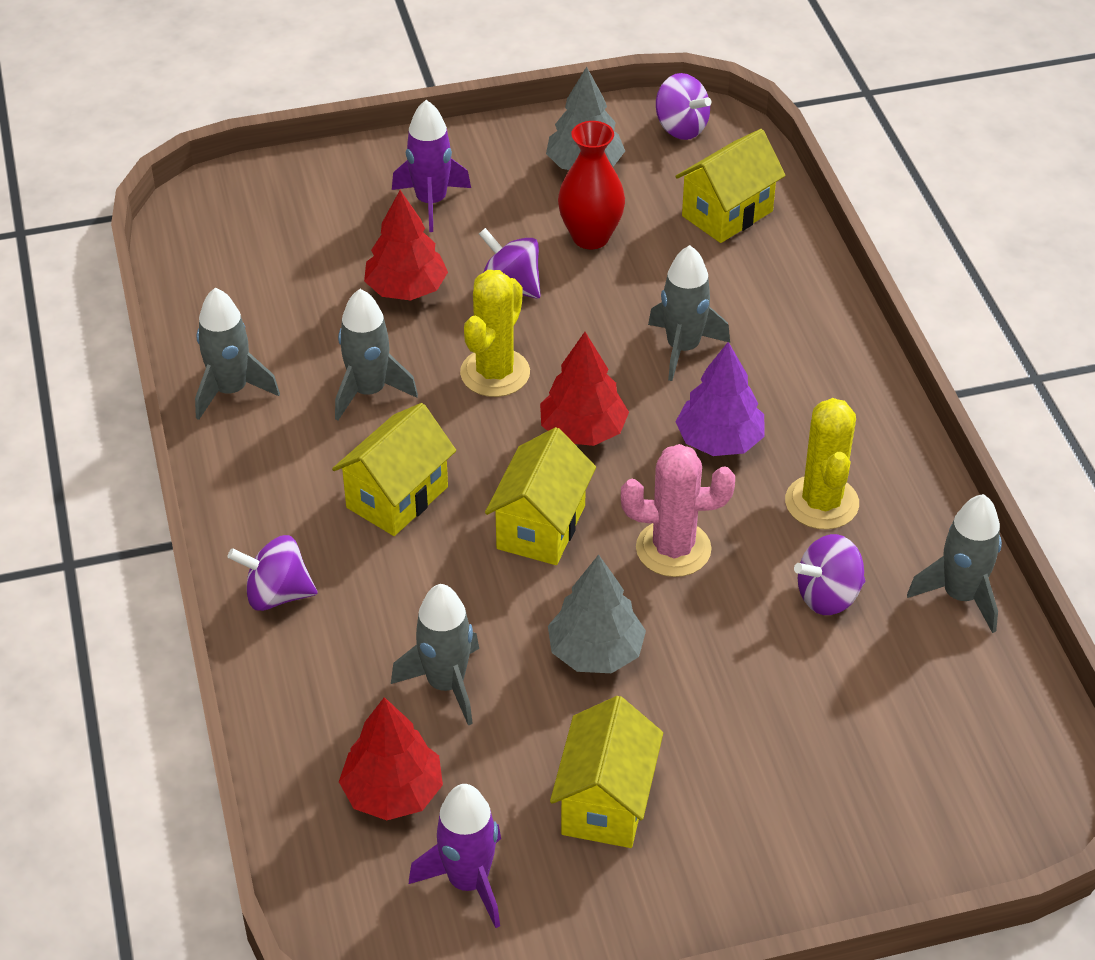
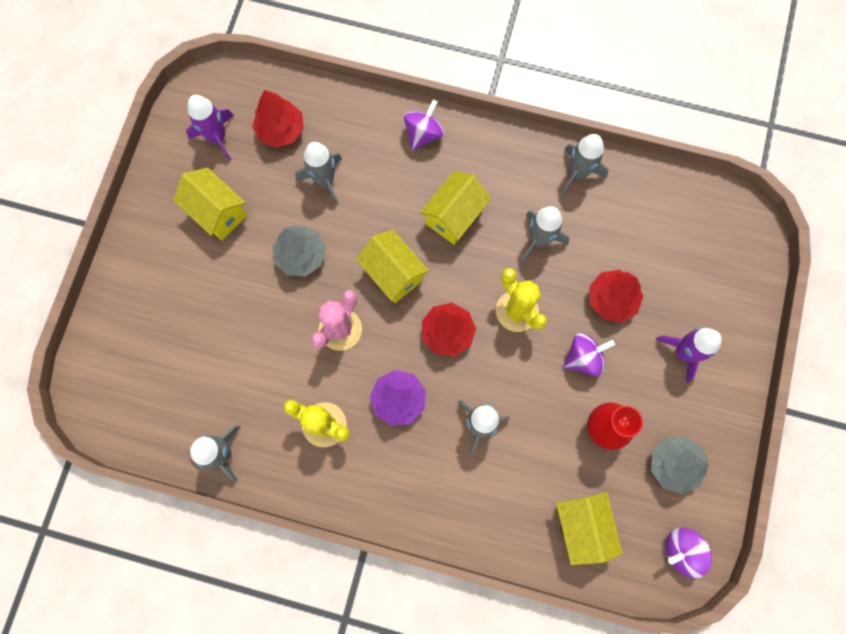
camera: 120 degrees right, 30 degrees up
yellow house [332,403,456,536] -> yellow house turned 60 degrees clockwise [420,171,492,245]
purple spinning top [794,534,865,615] -> none

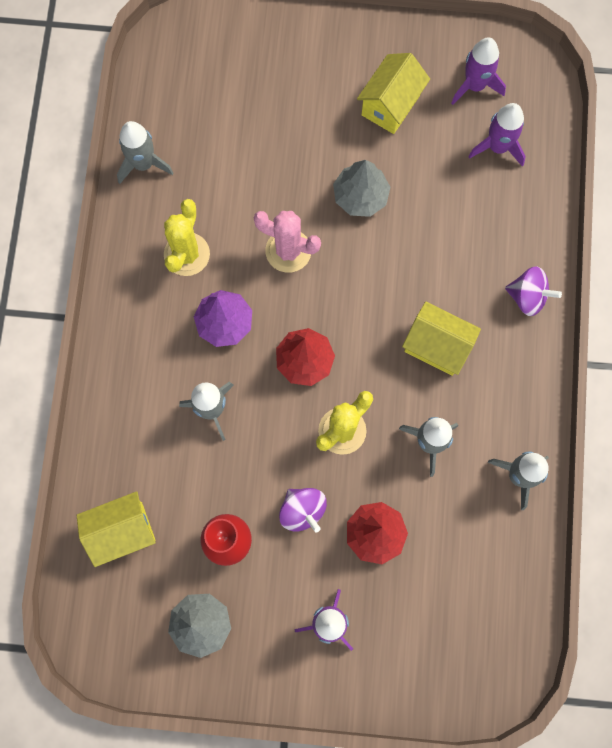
camera: 80 degrees right, 0 degrees up
red tree [252,90,304,148] -> purple rocket [468,103,526,167]
grey rocket [295,142,342,205] -> none
yellow house [356,230,429,303] -> none
purple spinning top [665,528,712,578] -> none

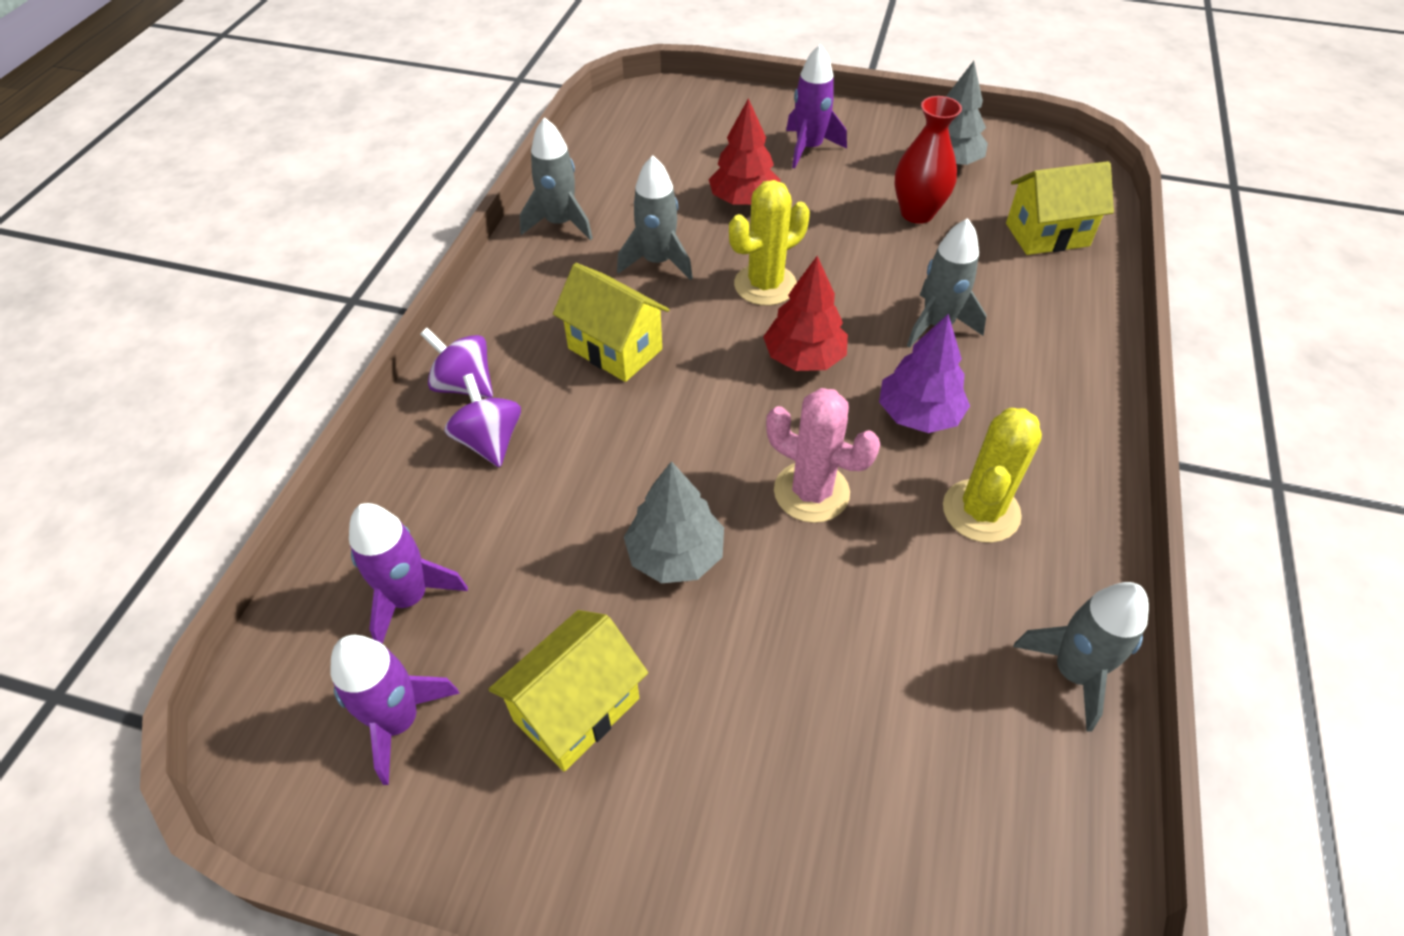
camera: 170 degrees left, 25 degrees down
purple spinning top [279,488,327,533] -> purple spinning top moved to [444,374,521,467]

